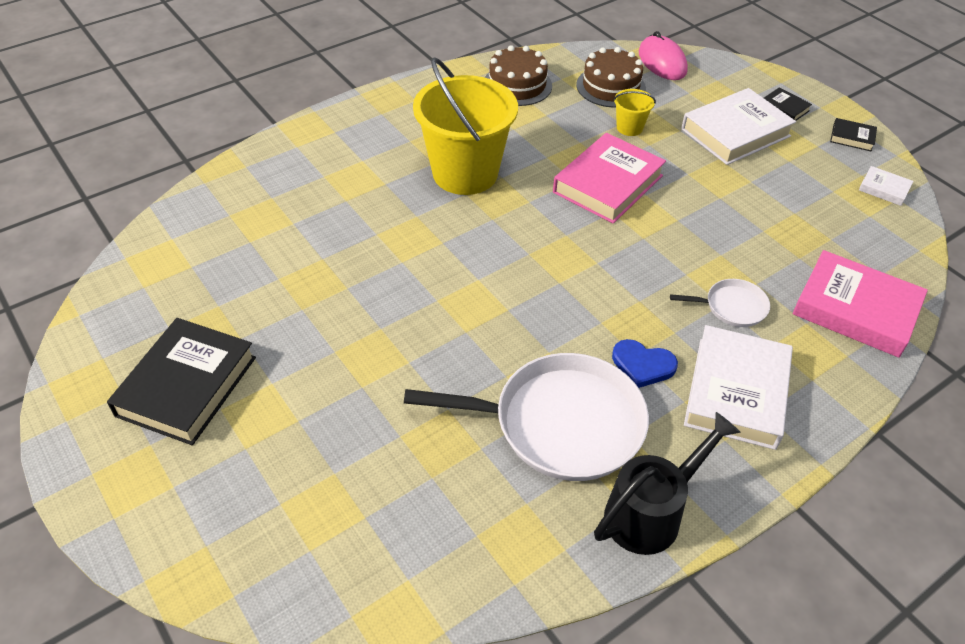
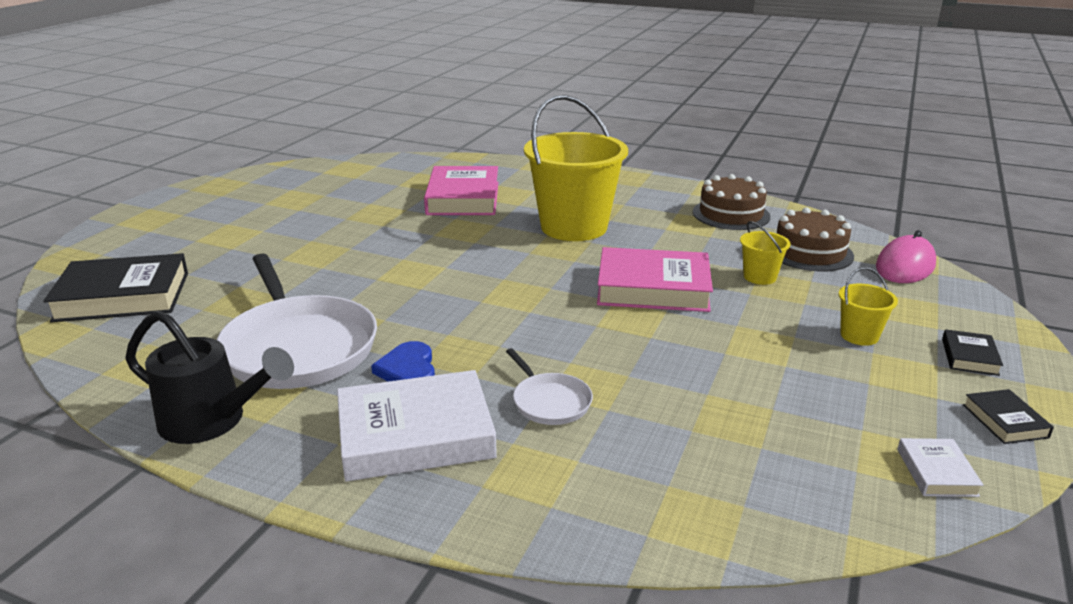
camera: 60 degrees right, 20 degrees down
black book [107,318,256,445] -> black book moved to [43,253,188,322]
white book [681,88,796,165] -> yellow bucket [839,267,898,346]
pink book [793,250,928,358] -> pink book moved to [424,166,499,215]

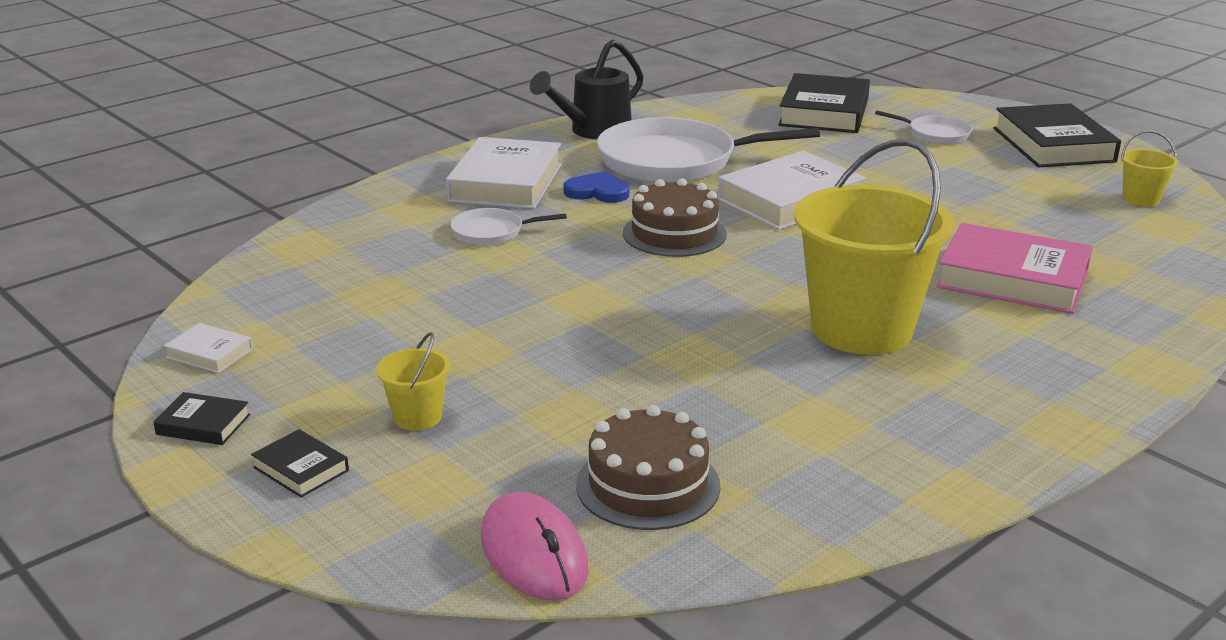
camera: 115 degrees right, 0 degrees up
pink book [597,247,713,312] -> none
brown cake [693,174,771,230] -> brown cake moved to [623,178,727,257]
yellow bucket [740,221,791,285] -> yellow bucket moved to [1121,130,1178,207]
none -> white book [718,151,866,230]
none -> white pan [875,110,972,144]
none -> black book [993,103,1121,167]

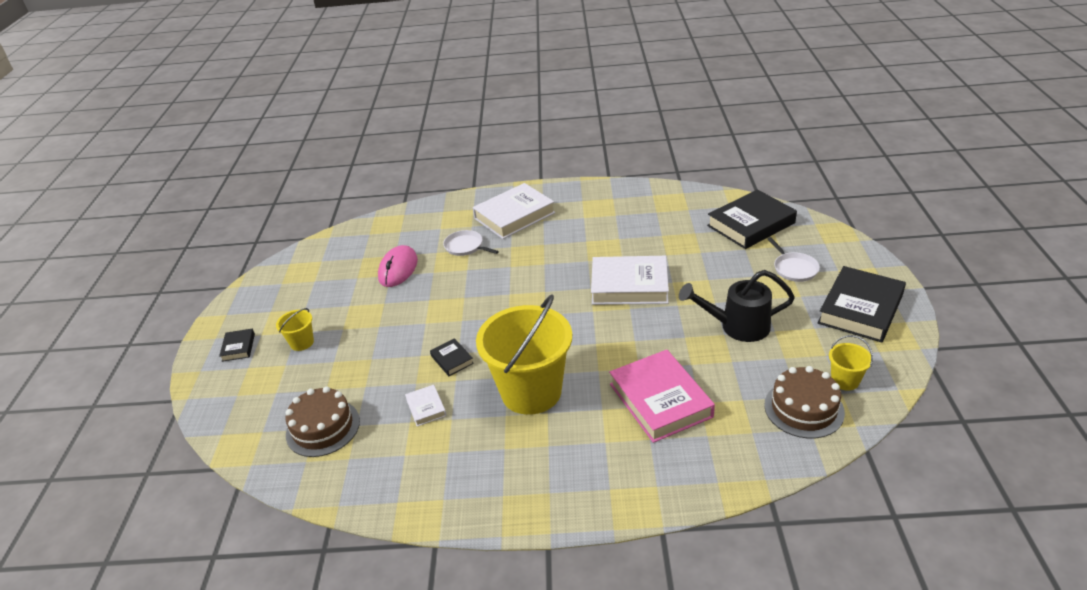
camera: 45 degrees right, 10 degrees up
black book [153,392,250,445] -> black book moved to [430,338,474,376]
white book [164,323,253,373] -> white book moved to [405,385,447,426]
pink mouse [481,492,589,601] -> pink mouse moved to [378,245,418,287]
black watering can [530,39,644,139] -> black watering can moved to [679,270,795,342]
blue heart [563,171,629,203] -> none
white pan [597,117,820,182] -> none
brown cake [623,178,727,257] -> brown cake moved to [764,366,845,439]

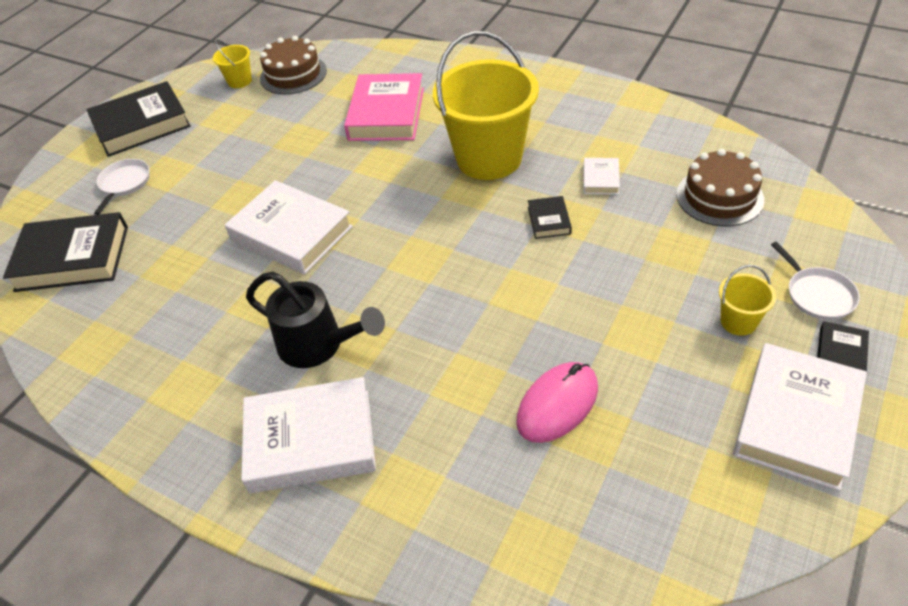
camera: 150 degrees left, 10 degrees up
white pan [443,230,499,256] -> white pan moved to [771,242,860,320]
black watering can [679,270,795,342] -> black watering can moved to [246,271,385,368]
none -> white book [733,343,867,491]

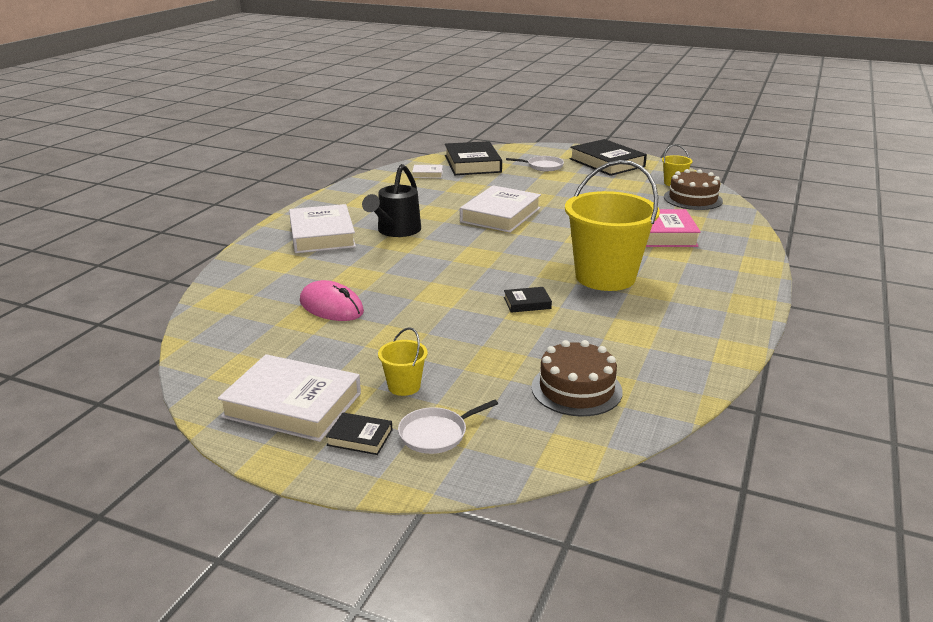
camera: 80 degrees right, 20 degrees down
white book [584,158,620,194] -> white book moved to [412,165,443,178]

